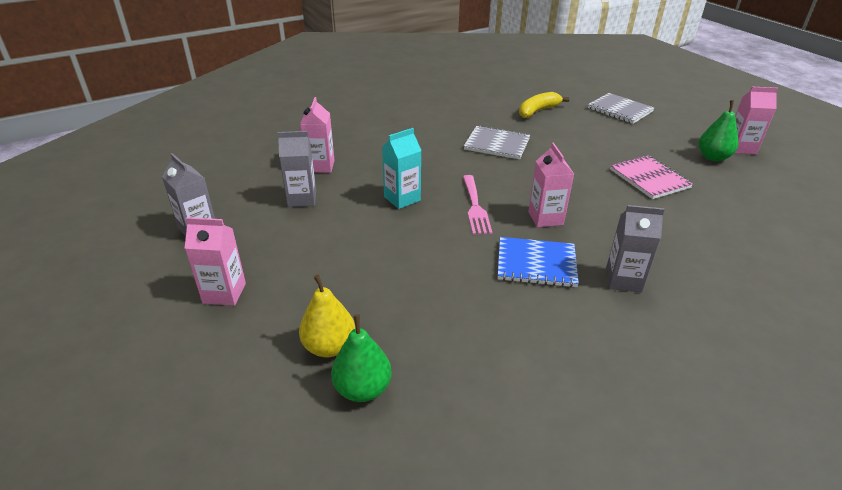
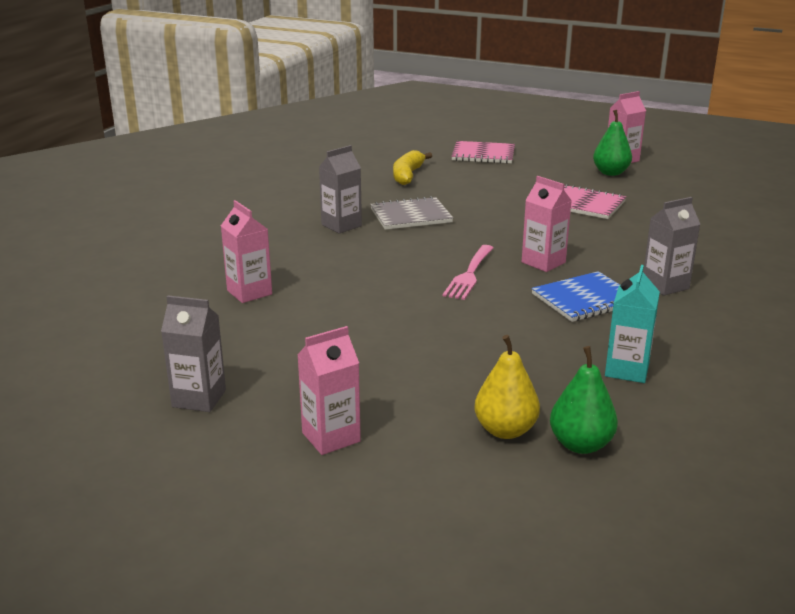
camera: 35 degrees left, 10 degrees down
grey carton [278,131,316,207] -> grey carton moved to [319,145,362,234]
turquoise carton [382,128,422,209] -> turquoise carton moved to [605,265,660,383]
pink fork [463,175,492,235] -> pink fork turned 60 degrees clockwise [443,245,494,300]
grey notebook [588,93,654,124] -> pink notebook [451,141,515,164]

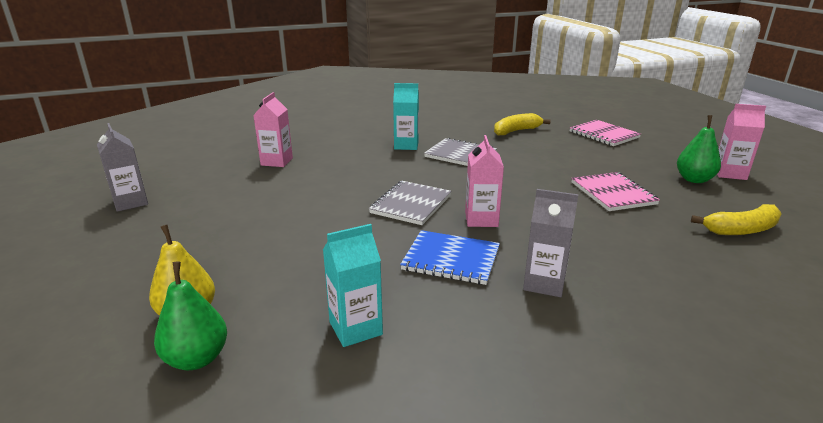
camera: 45 degrees right, 0 degrees up
pink carton [297,326,361,455] -> none
grey carton [319,145,362,234] -> turquoise carton [393,83,419,150]
pink fork [443,245,494,300] -> grey notebook [369,181,451,225]
none -> yellow banana [691,204,782,235]

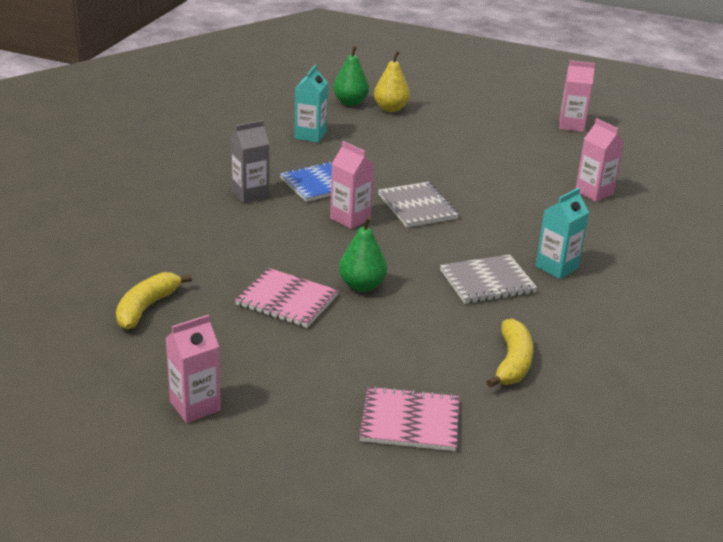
camera: 130 degrees right, 5 degrees up
grey carton [97,123,148,212] -> pink carton [559,60,595,132]
green pear [677,115,721,183] -> green pear moved to [339,216,387,292]

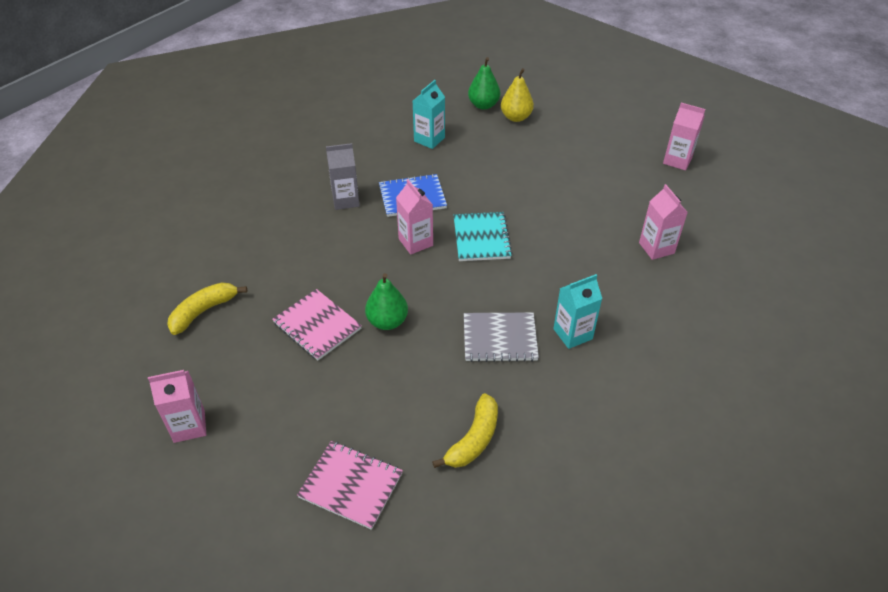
camera: 20 degrees right, 15 degrees up
grey notebook [378,182,459,227] -> turquoise notebook [453,212,512,261]

